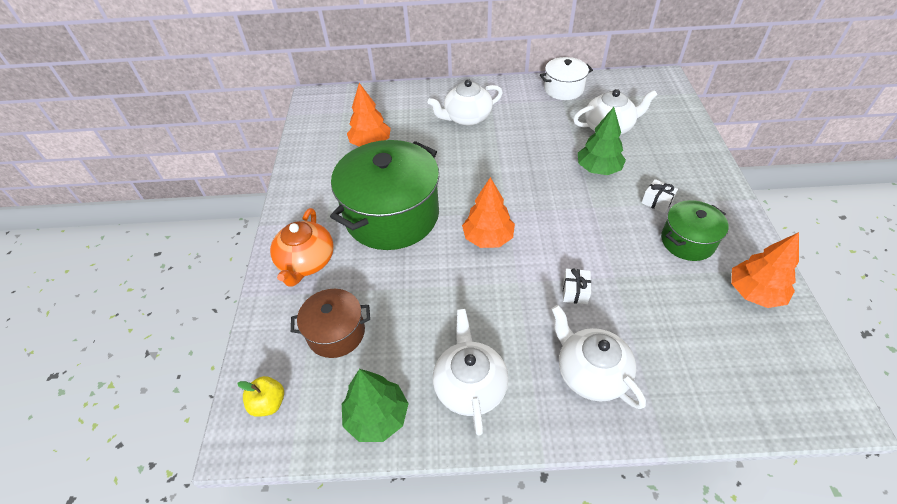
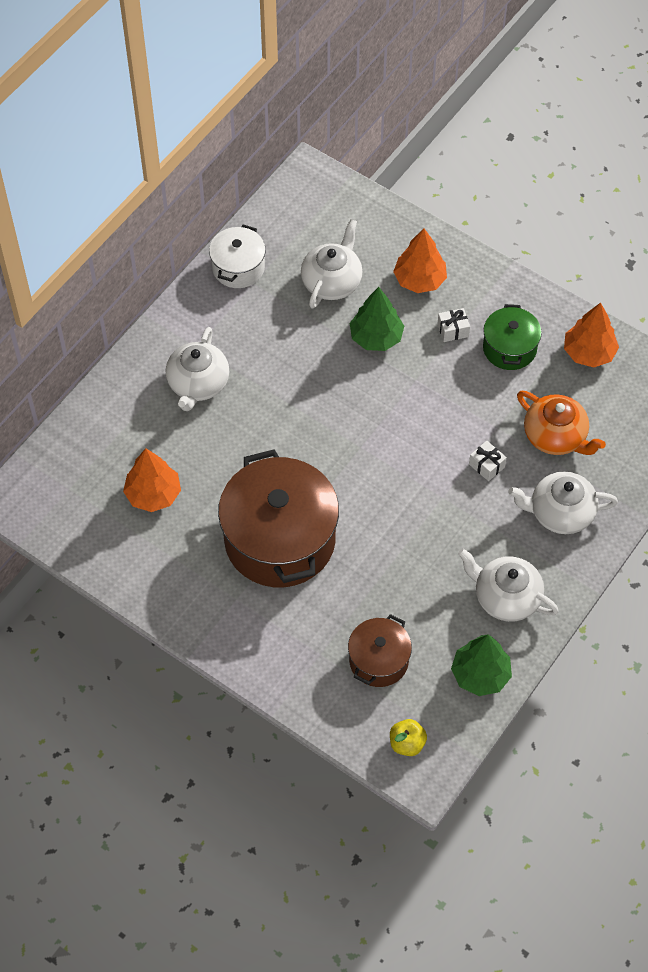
camera: 55 degrees left, 10 degrees up
orange teapot [270,208,334,287] -> orange teapot moved to [517,391,606,455]
green pot [330,140,439,250] -> brown pot [218,449,339,587]
orange tree [462,177,515,248] -> orange tree moved to [393,228,447,293]

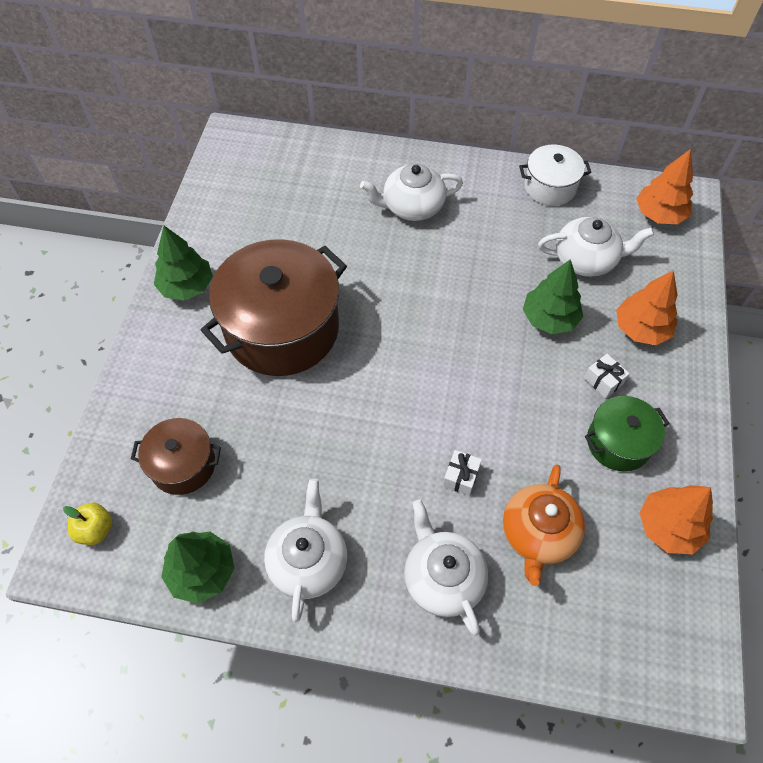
camera: 65 degrees right, 0 degrees up
orange tree [123,448,181,512] -> orange tree moved to [636,149,693,224]
none -> green tree [154,226,213,300]

